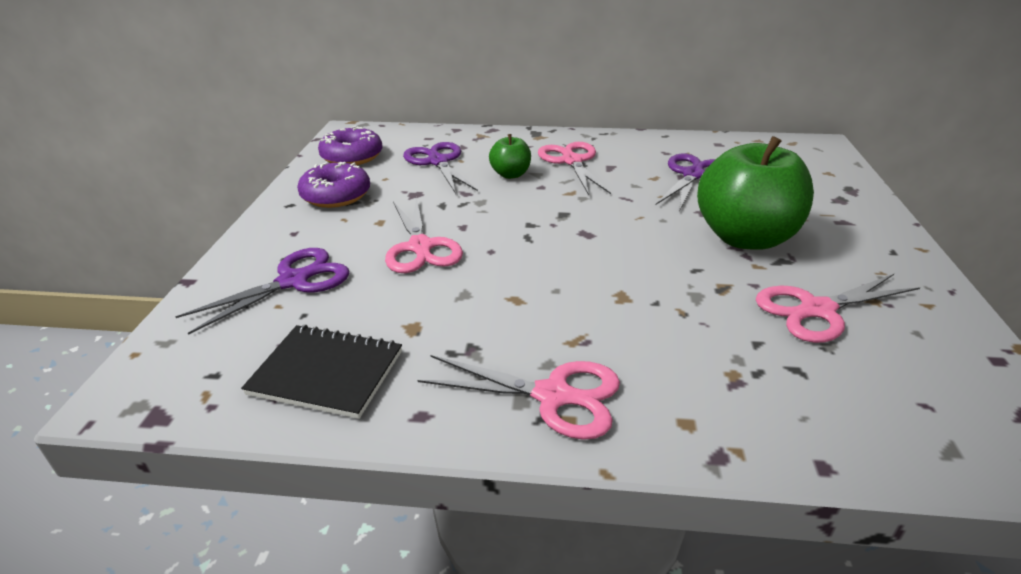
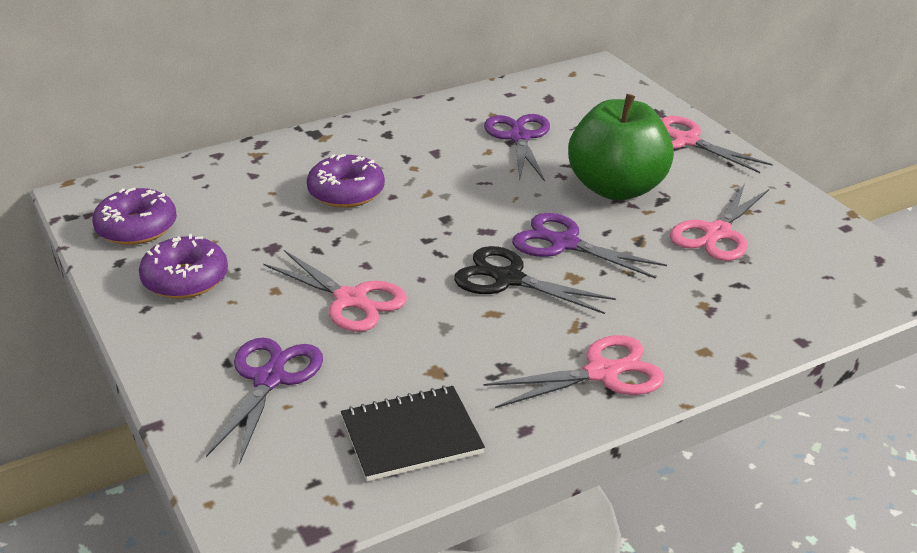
camera: 35 degrees left, 0 degrees up
purple scissors [403,142,478,194] -> purple scissors moved to [512,213,667,279]
green apple [489,134,531,179] -> purple donut [307,154,385,208]
pink scissors [538,142,611,195] -> pink scissors moved to [661,116,773,173]
none -> black scissors [454,246,616,314]

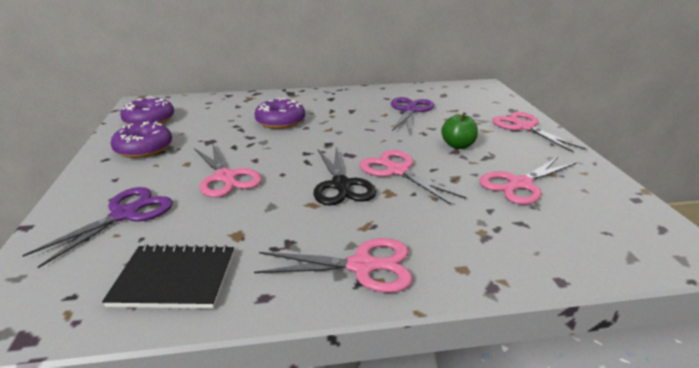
camera: 20 degrees right, 5 degrees down
black scissors [454,246,616,314] -> black scissors turned 150 degrees counterclockwise [313,147,376,205]
purple scissors [512,213,667,279] -> pink scissors [360,150,466,205]
green apple [568,94,674,200] -> green apple [441,112,478,149], size x0.48

